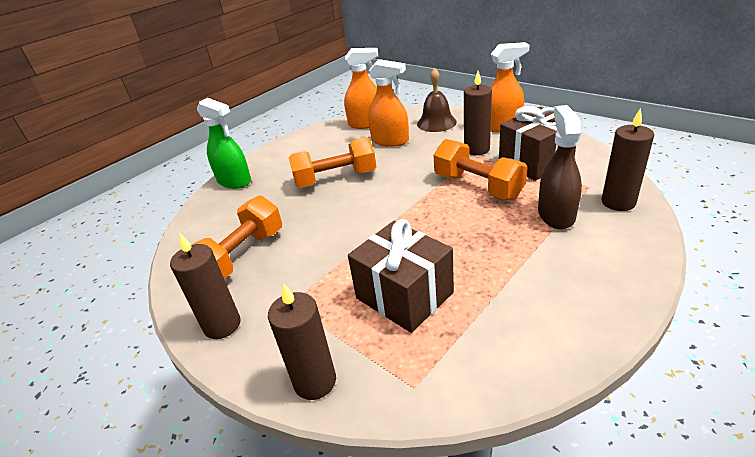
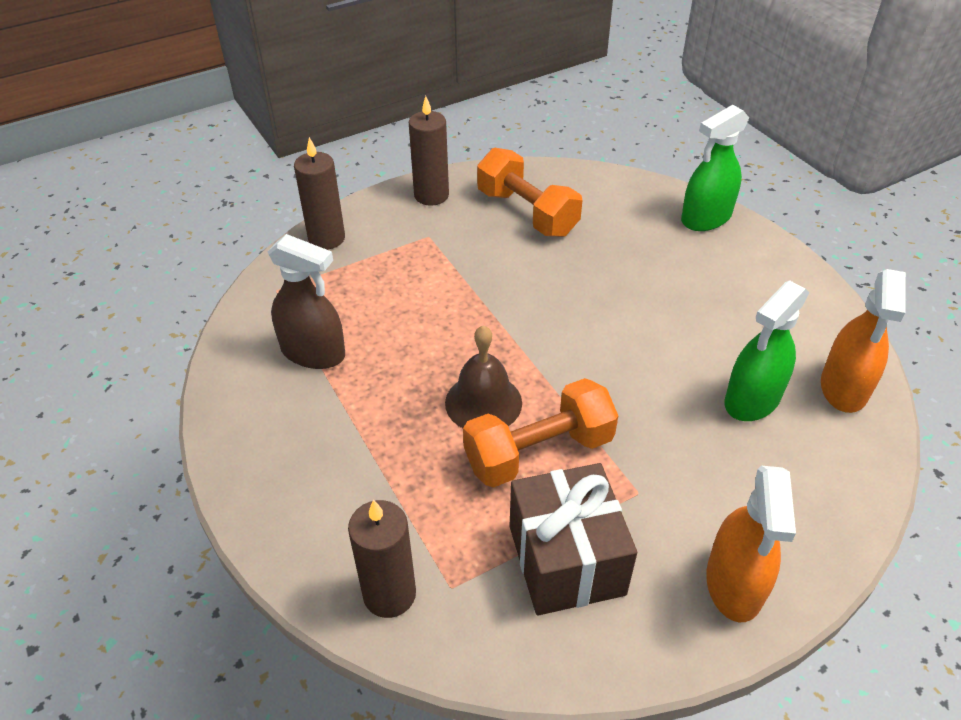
camera: 105 degrees right, 10 degrees up
orange dumbbell [288,137,376,188] -> none
brown gift [348,219,454,333] -> none
orange spray bottle [368,59,409,147] -> green spray bottle [725,280,809,421]
brown bell [417,68,457,132] -> brown bell moved to [445,325,522,428]
brown candle [464,71,492,155] -> none
brown spray bottle [538,105,582,229] -> brown spray bottle moved to [267,234,345,369]

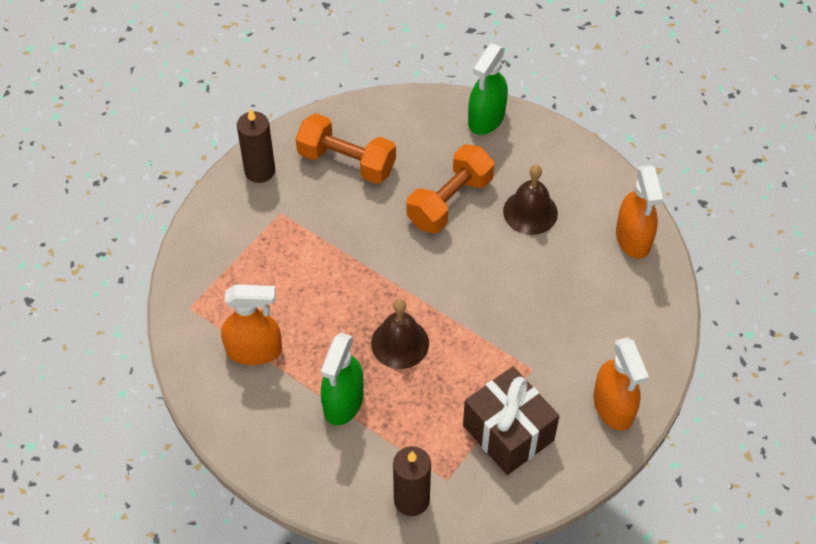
camera: 25 degrees left, 10 degrees up
brown spray bottle [267,234,345,369] -> orange spray bottle [221,284,282,365]
brown candle [294,137,345,250] -> none
orange dumbbell [463,378,618,488] -> orange dumbbell moved to [406,145,495,233]
green spray bottle [725,280,809,421] -> green spray bottle moved to [321,333,364,426]
none -> brown bell [503,165,558,235]

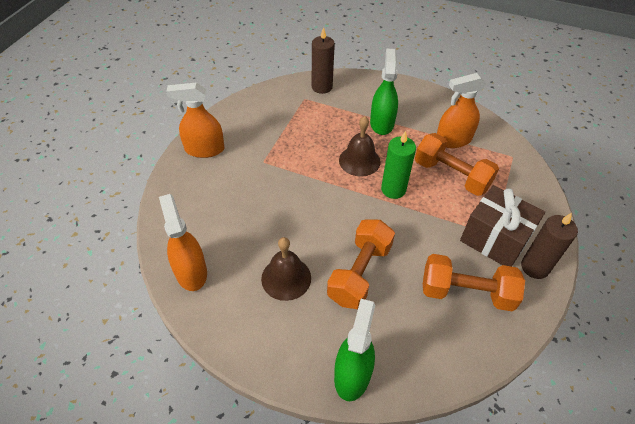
camera: 165 degrees right, 5 degrees down
brown gift [463,366,559,475] -> brown gift moved to [460,185,545,267]
orange spray bottle [594,337,649,431] -> orange spray bottle turned 60 degrees counterclockwise [166,82,225,158]
none -> green candle [381,131,416,199]
none -> orange dumbbell [415,133,499,196]

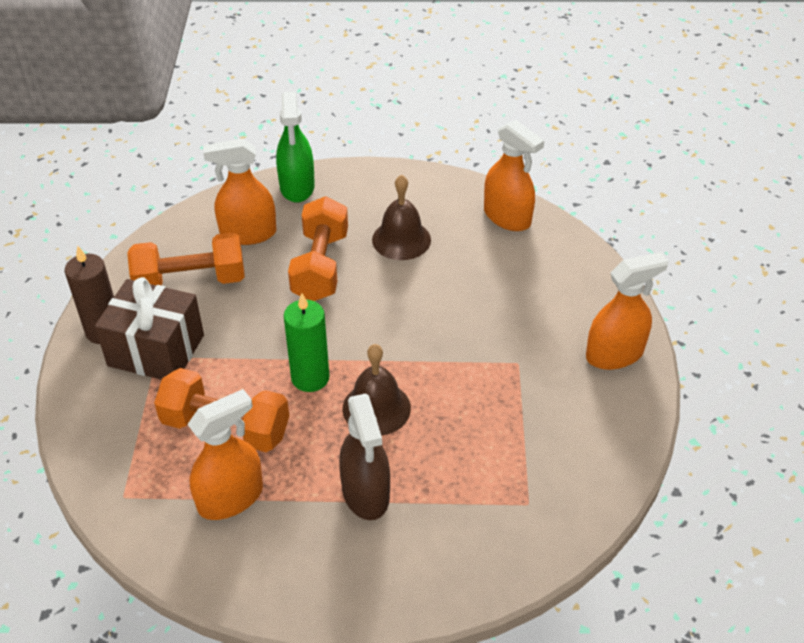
camera: 160 degrees right, 5 degrees down
brown candle [312,27,335,94] -> none
green spray bottle [370,48,398,135] -> brown spray bottle [339,393,390,520]
none -> orange spray bottle [203,139,276,245]

